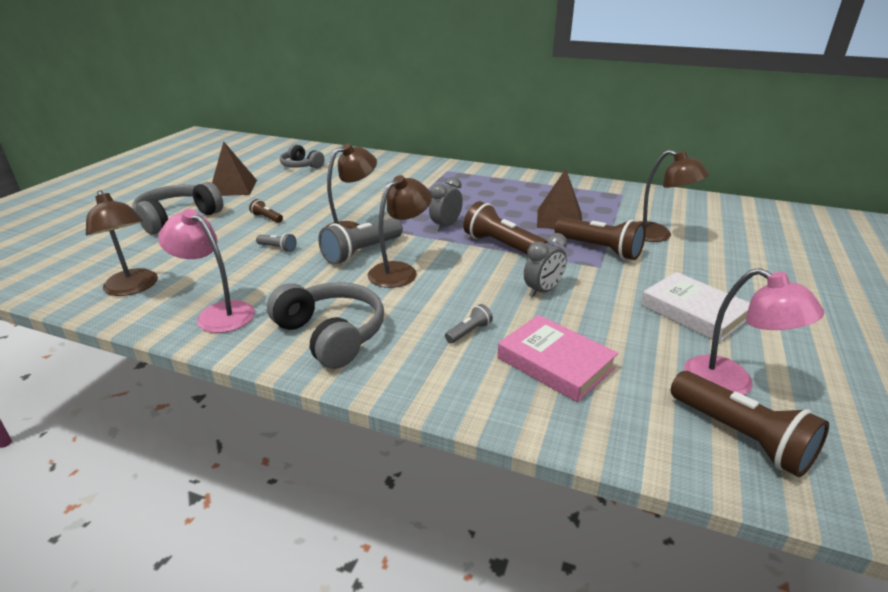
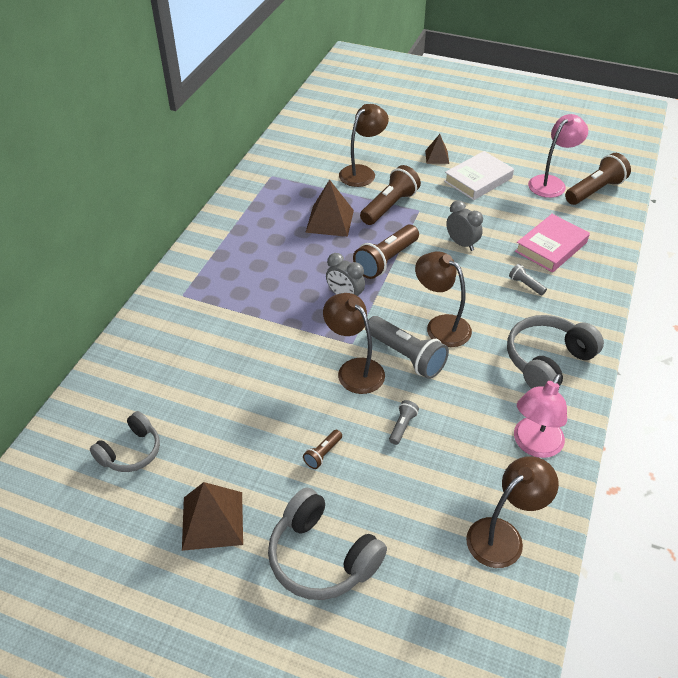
camera: 90 degrees left, 15 degrees up
none -> brown pyramid [425,134,449,164]

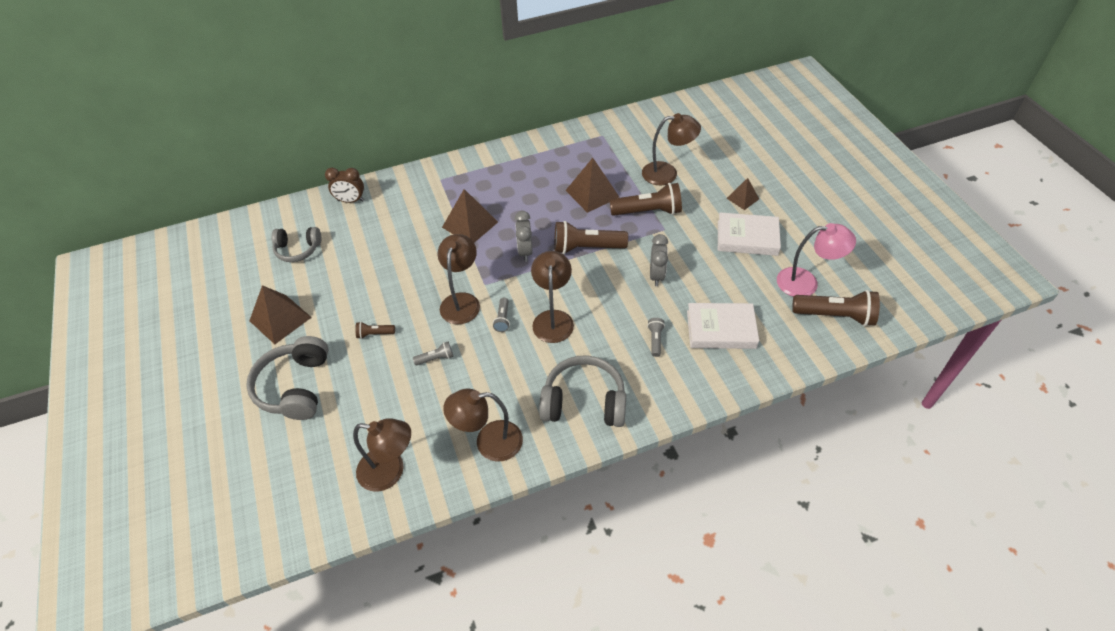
camera: 50 degrees right, 5 degrees up
grey flashlight [365,316,449,379] -> grey flashlight [493,297,510,332], size x0.48
pink lamp [514,374,567,458] -> brown lamp [443,389,523,462]
pink book [515,214,590,272] -> white book [687,303,759,349]
none -> brown clock [325,168,364,203]
none -> brown pyramid [442,189,498,243]

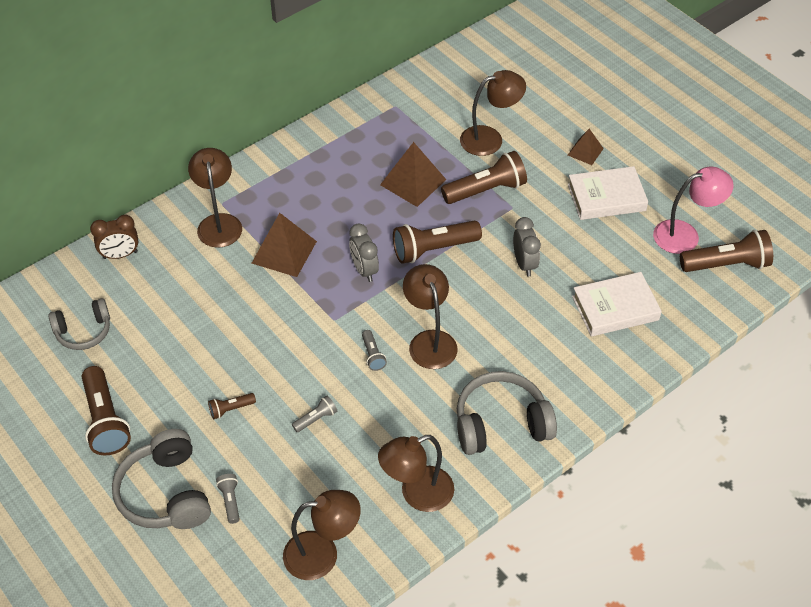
camera: 20 degrees left, 0 degrees up
brown pyramid [249,285,312,344] -> brown flashlight [81,366,131,455]
brown lamp [438,234,480,324] -> brown lamp moved to [188,148,242,248]
grey flashlight [647,318,665,357] -> grey flashlight moved to [216,474,240,524]

